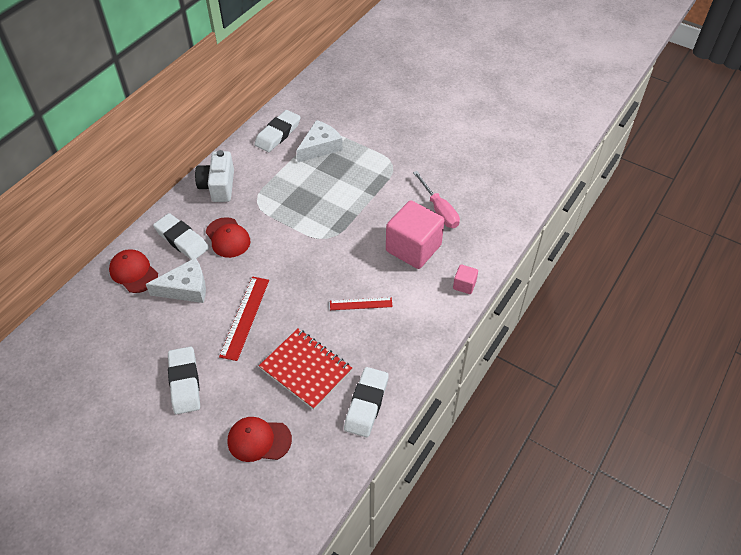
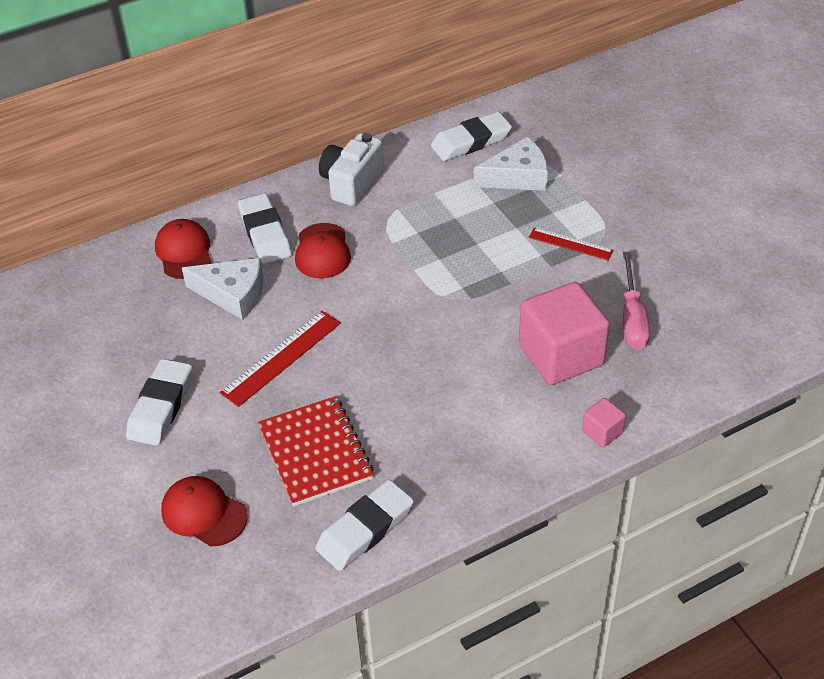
camera: 30 degrees right, 5 degrees down
red ruler [330,297,393,310] -> red ruler moved to [529,227,614,261]

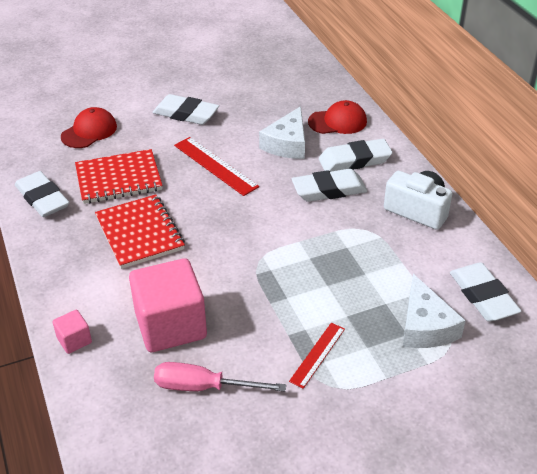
camera: 95 degrees right, 5 degrees down
red cap [295,223,351,278] -> white eraser [292,169,367,202]
none -> red notebook [95,194,185,269]

